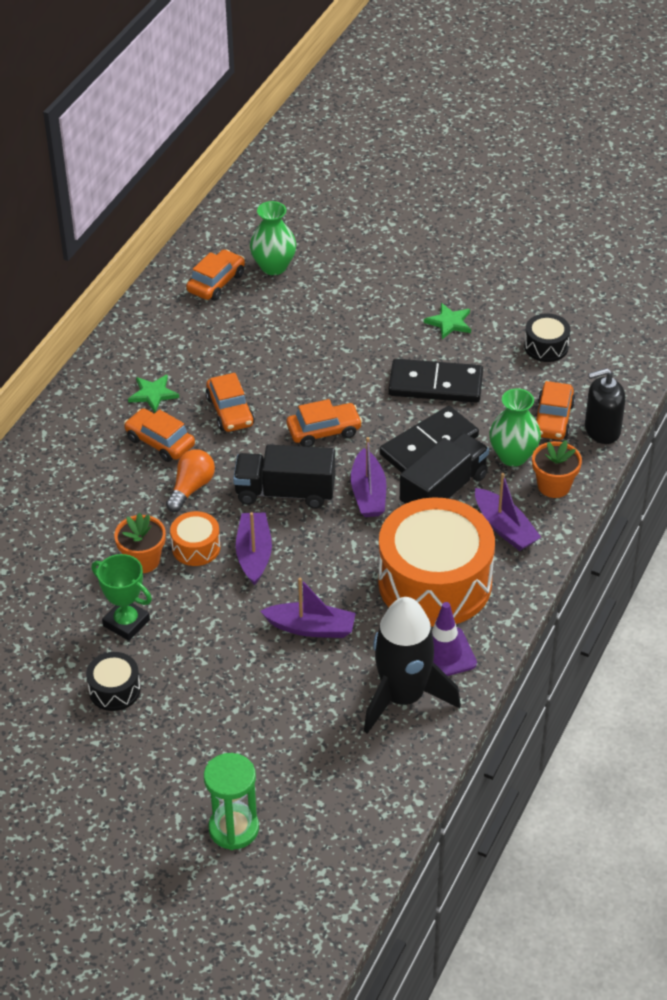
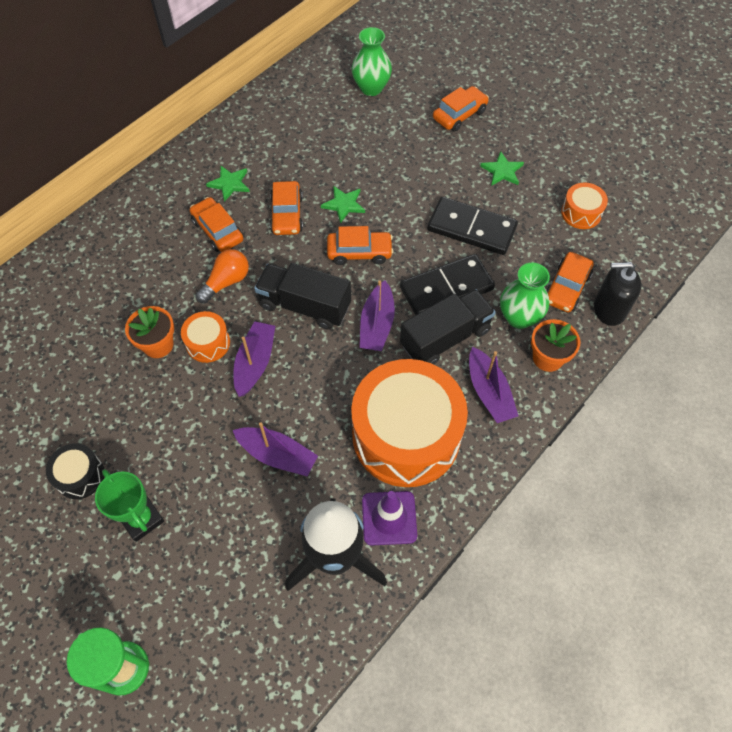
camera: 15 degrees right, 15 degrees up
green trophy [91,554,152,641] -> green trophy moved to [95,469,164,542]
orange car [186,249,245,301] -> orange car moved to [433,86,489,132]
black drum [524,313,570,362] -> orange drum [561,182,608,229]
none -> green star [321,186,365,223]

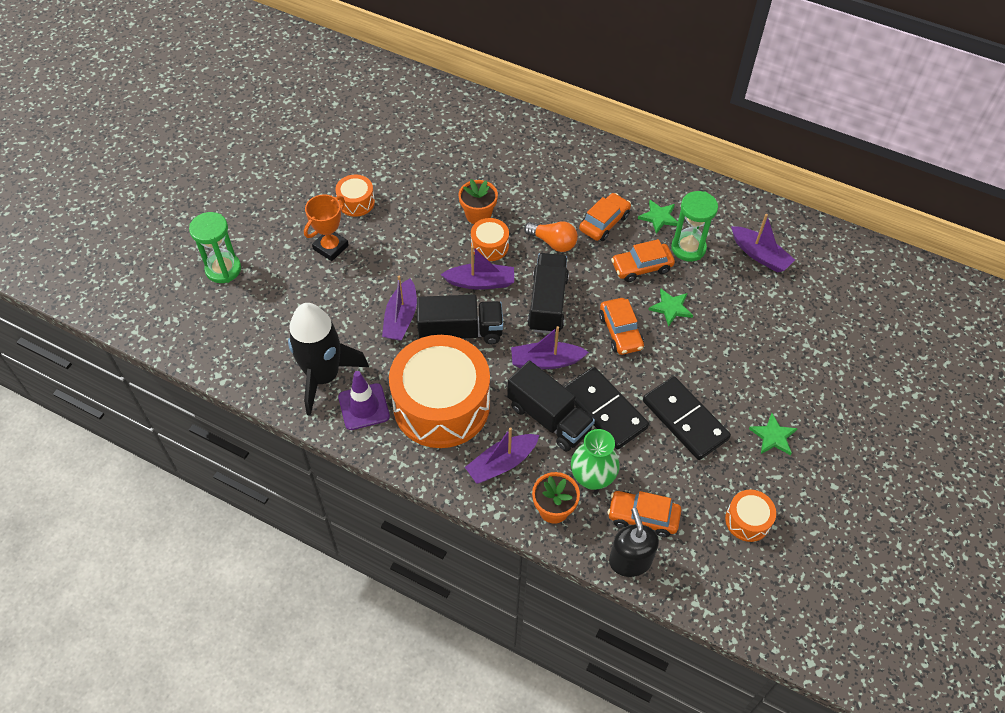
camera: 75 degrees right, 5 degrees down
black drum [46,443,104,499] -> orange drum [335,174,375,217]
green trophy [95,469,164,542] -> orange trophy [304,194,349,261]
green vase [352,27,392,96] -> none
black domino [427,197,518,255] -> black domino turned 45 degrees counterclockwise [643,376,731,460]
orange car [433,86,489,132] -> none
none -> black truck [417,294,503,344]
none -> green hourglass [671,191,718,262]
none -> purple boat [731,214,795,273]

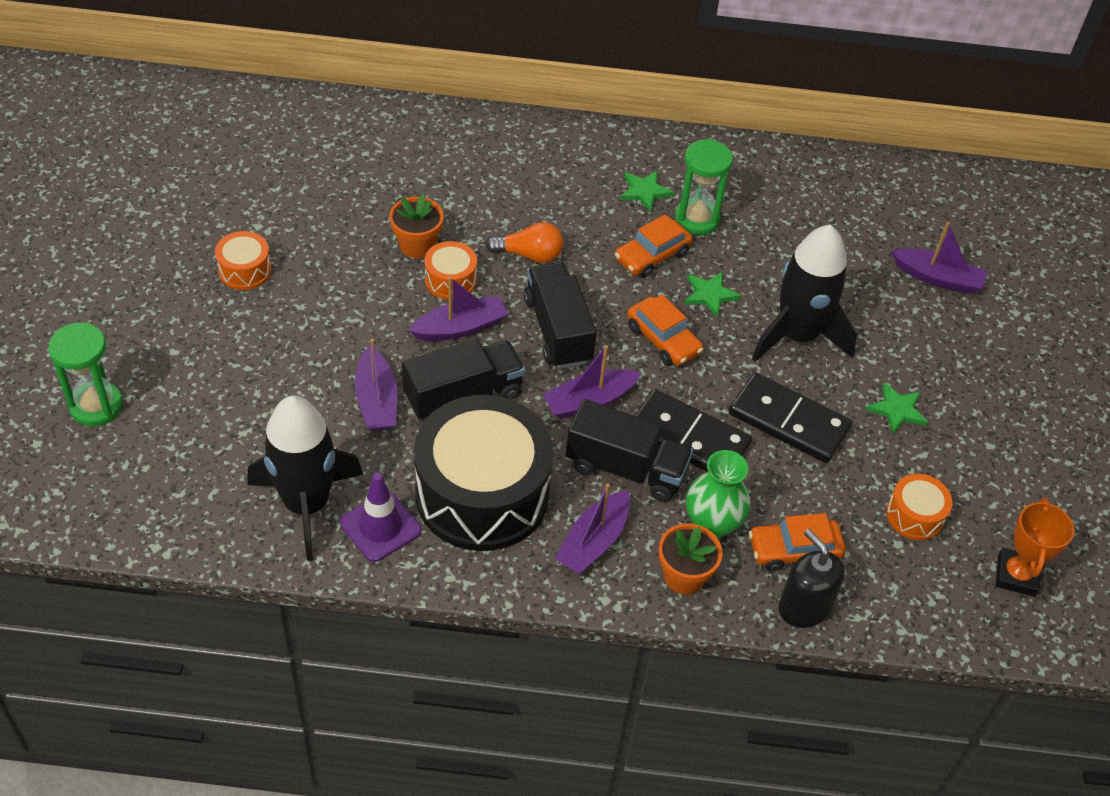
camera: 25 degrees left, 5 degrees down
orange trophy [304,194,349,261] -> orange trophy moved to [996,497,1074,597]
orange drum [389,335,490,448] -> black drum [414,395,554,551]
orange car [579,193,631,241] -> none
purple boat [731,214,795,273] -> purple boat moved to [892,222,987,294]
none -> black rocket [752,224,857,362]

